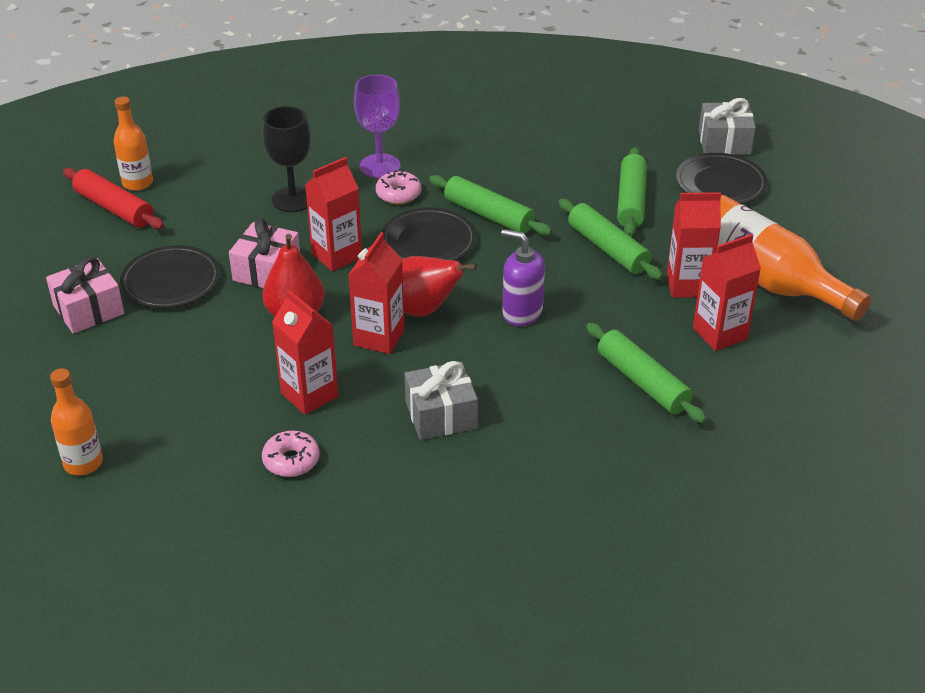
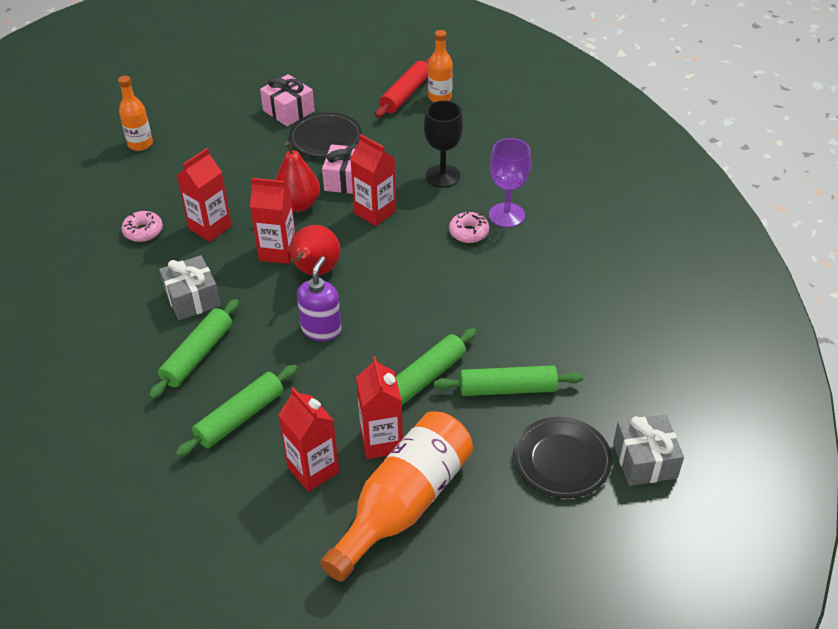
camera: 80 degrees right, 5 degrees up
black plate [382,207,476,261] -> none
green rolling pin [429,175,552,236] -> green rolling pin moved to [149,299,239,399]

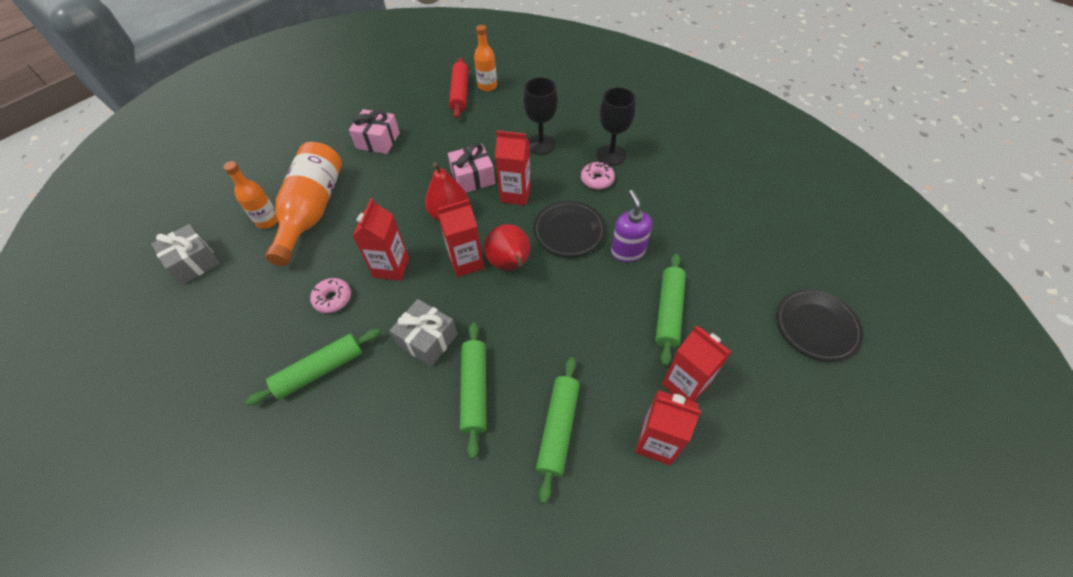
camera: 30 degrees left, 10 degrees up
black plate [289,112,362,158] -> black plate moved to [533,201,606,257]
purple soap dispenser [297,256,342,341] -> purple soap dispenser moved to [611,190,652,262]
orange bottle [320,411,473,582] -> orange bottle moved to [265,142,342,266]
green rolling pin [434,365,583,396] -> green rolling pin moved to [245,329,380,406]
purple goblet [489,138,531,227] -> black goblet [597,87,636,166]
grey gift [613,415,684,486] -> grey gift moved to [151,224,220,285]

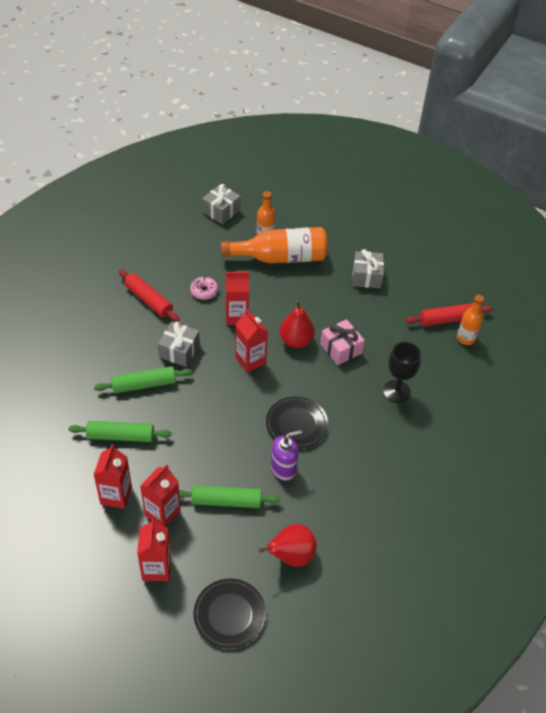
camera: 75 degrees right, 5 degrees down
green rolling pin [245,329,380,406] -> red rolling pin [118,269,180,322]
pink gift [349,109,400,154] -> grey gift [352,249,384,288]
red pear [484,224,530,271] -> red pear moved to [259,524,317,567]
red carton [495,131,531,205] -> red carton moved to [137,519,171,581]
pink donut [581,161,615,189] -> none
black goblet [597,87,636,166] -> none

